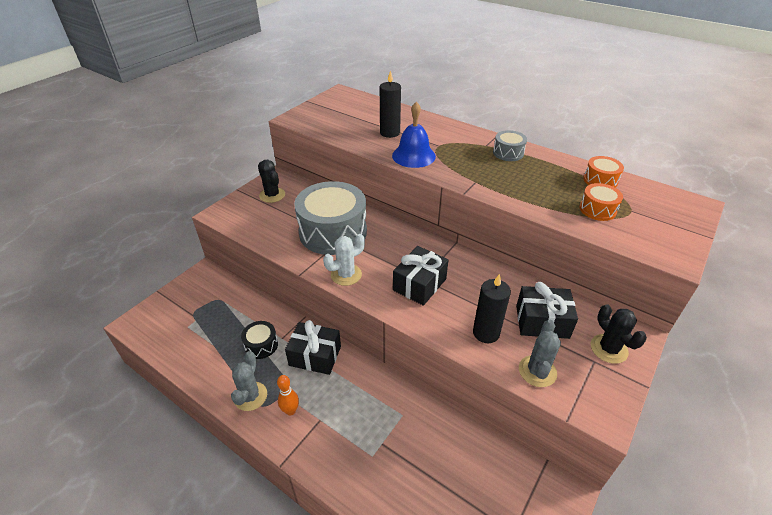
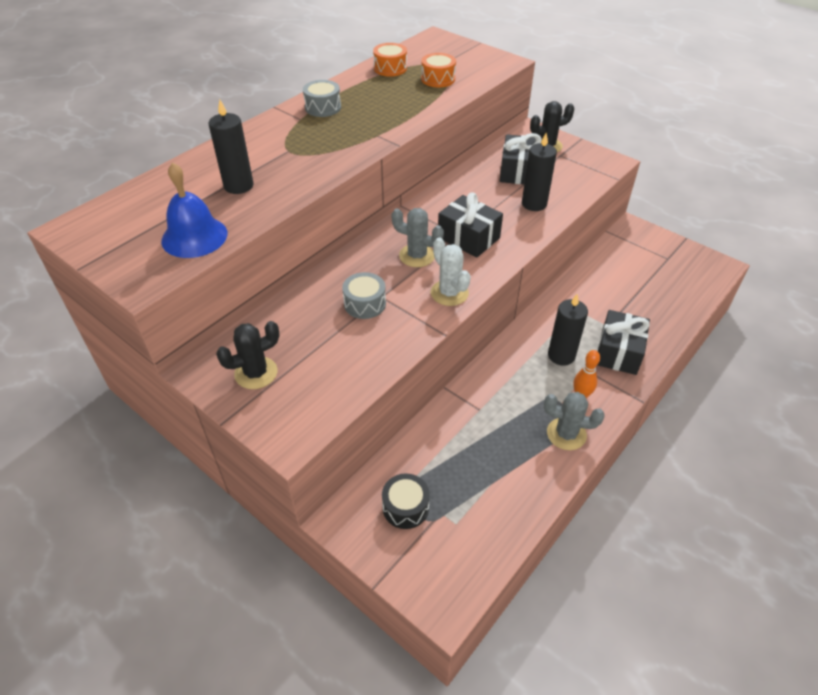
camera: 85 degrees left, 5 degrees up
black drum [241,321,278,359] -> black drum moved to [382,473,430,529]
black gift [285,320,341,375] -> black gift moved to [598,310,650,375]
grey drum [294,181,367,255] -> grey drum [342,272,386,319], size x0.45
blue bell [392,102,436,168] -> blue bell moved to [161,162,227,258]
grey cactus [519,320,561,387] -> grey cactus moved to [391,208,444,267]
none -> black candle [548,294,588,366]

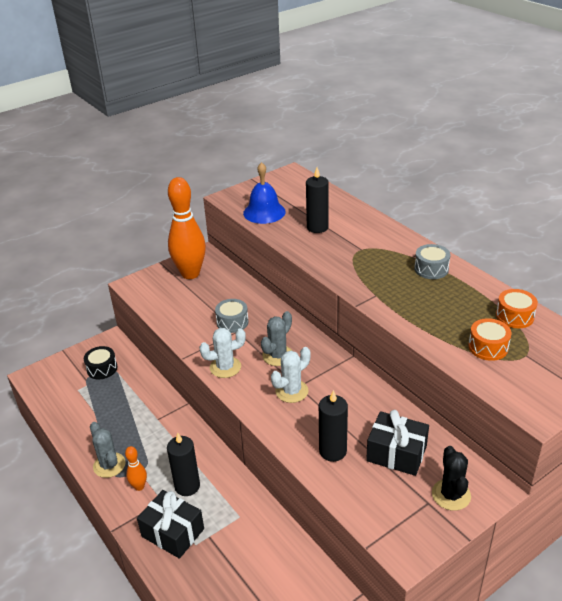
camera: 105 degrees right, 10 degrees down
black cactus [216,321,279,389] -> orange bowling pin [168,177,206,279]
black gift [438,193,503,258] -> white cactus [271,347,311,403]
grey cactus [544,392,605,450] -> grey cactus turned 60 degrees counterclockwise [90,422,125,478]

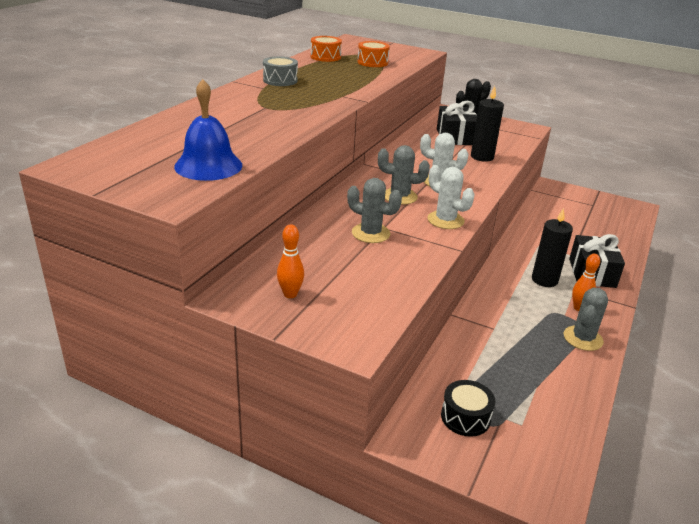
camera: 120 degrees left, 5 degrees down
orange bowling pin [168,177,206,279] -> orange bowling pin [277,224,304,298], size x0.44
grey drum [215,299,249,333] -> grey cactus [347,178,402,243]
black candle [306,168,329,233] -> none

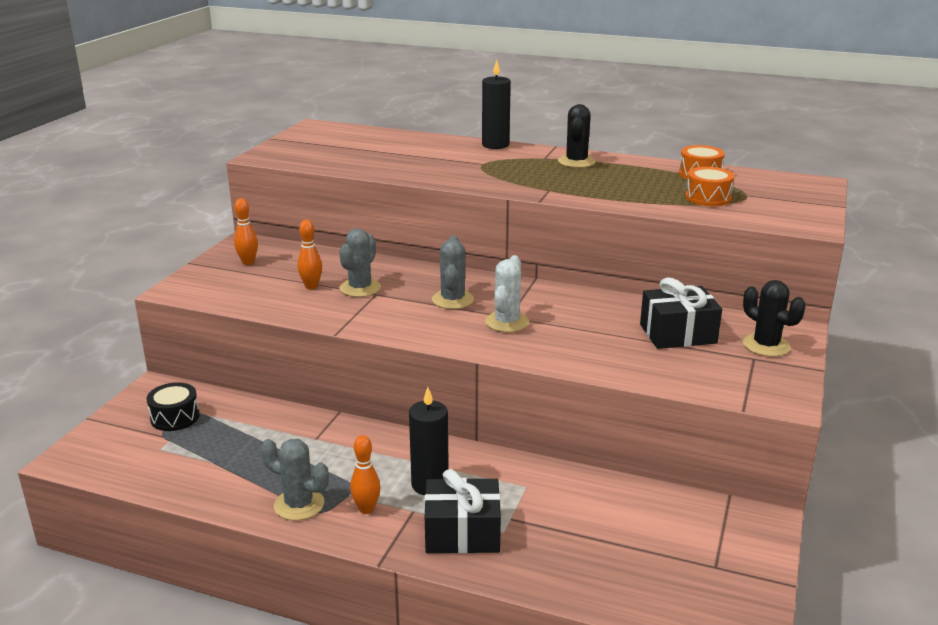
camera: 85 degrees right, 5 degrees down
blue bell [174,79,242,181] -> none
grey drum [263,56,298,86] -> black cactus [558,104,596,168]
white cactus [427,165,474,229] -> none
black candle [471,86,504,162] -> black candle moved to [482,60,511,149]
none -> orange bowling pin [297,220,322,289]

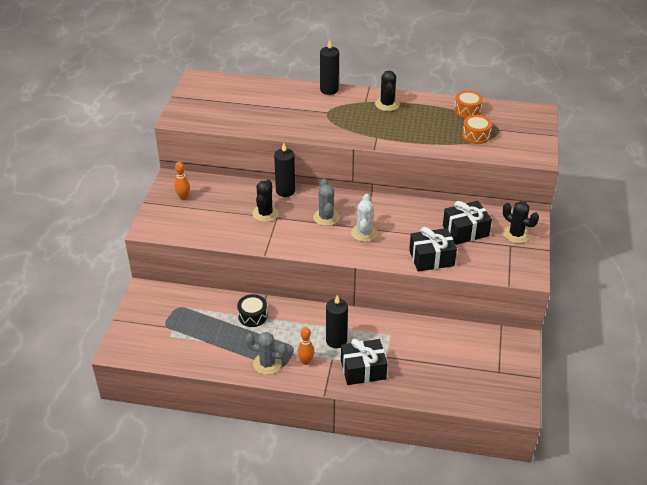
camera: 10 degrees left, 15 degrees up
black drum [146,382,200,431] -> black drum moved to [237,294,267,327]
orange bowling pin [297,220,322,289] -> none
grey cactus [339,228,381,297] -> black cactus [252,180,279,222]
none -> black candle [274,143,295,197]
none -> black gift [409,227,457,272]

